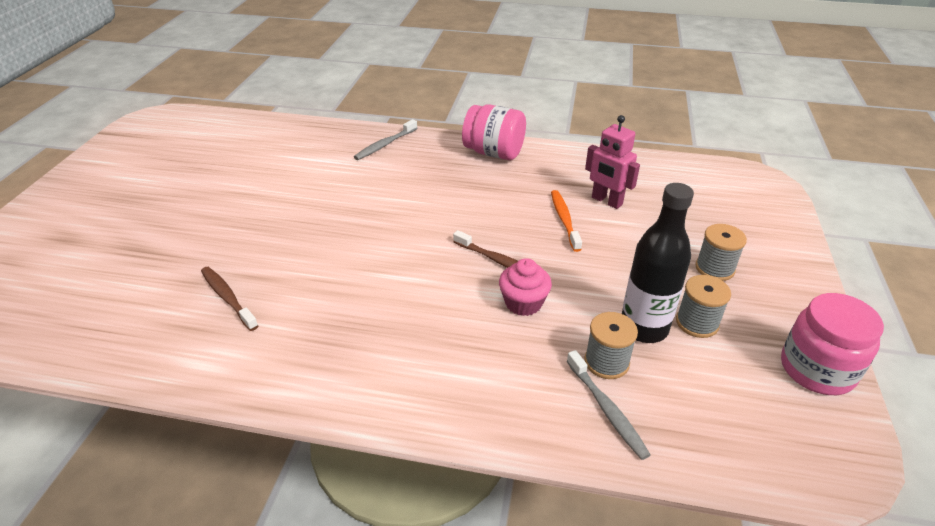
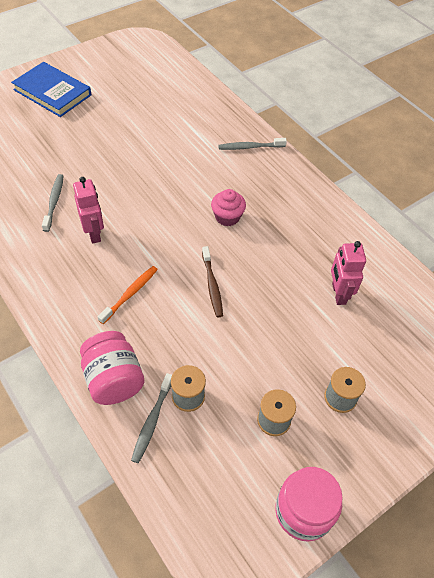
camera: 40 degrees right, 15 degrees up
brown toothbrush [201,267,259,331] -> grey toothbrush [42,174,64,232]
pink jar [462,104,526,160] -> pink jar moved to [80,331,145,405]
pink cupcake [499,258,552,316] -> pink cupcake moved to [211,189,246,226]
orange toothbrush [551,190,582,252] -> orange toothbrush moved to [98,266,158,324]
black bottle [622,183,694,343] -> none
none -> blue book [11,62,91,117]
none -> pink robot [73,177,104,244]

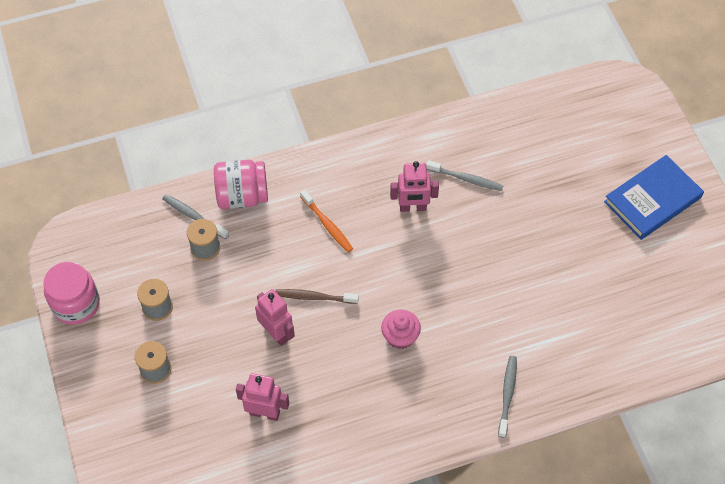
camera: 110 degrees right, 5 degrees up
none -> pink robot [255,289,295,346]

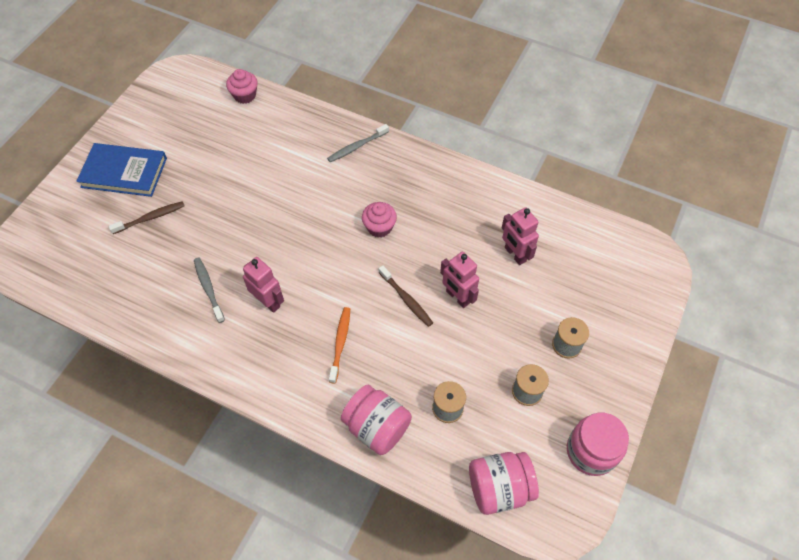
camera: 135 degrees left, 0 degrees up
grey toothbrush [162,194,229,239] -> none
pink robot [255,289,295,346] -> pink robot turned 45 degrees counterclockwise [440,252,479,308]
none -> brown toothbrush [109,201,185,234]
none -> pink cupcake [226,69,258,104]
none -> pink jar [469,452,539,515]

